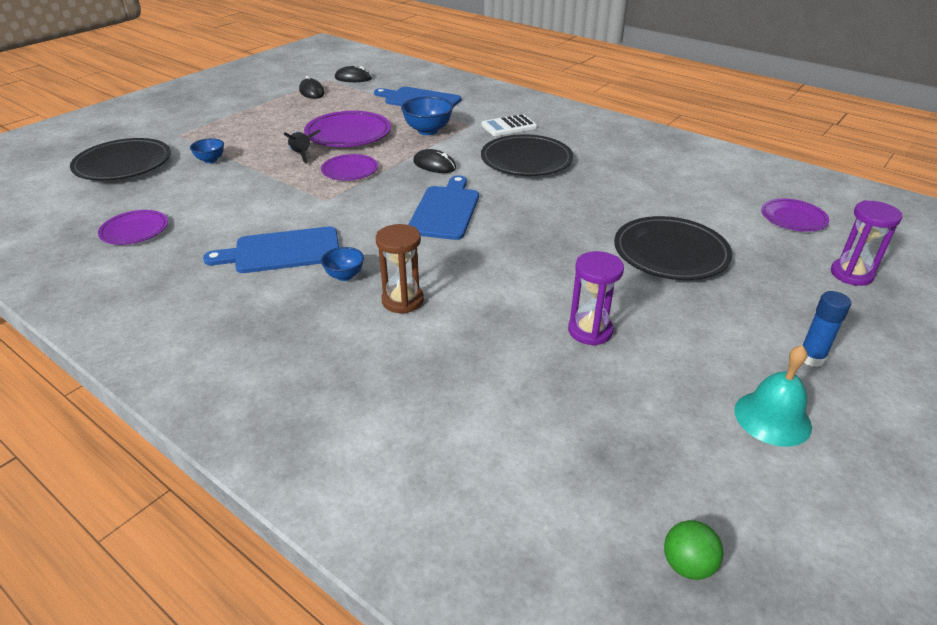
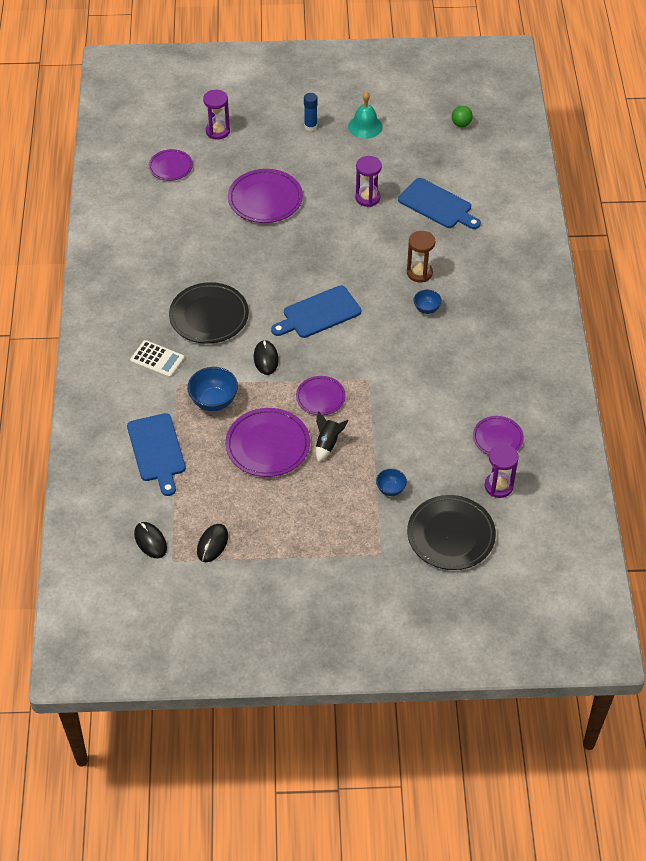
camera: 130 degrees left, 15 degrees up
blue cutting board [203,226,339,273] -> blue cutting board moved to [398,178,481,229]
black plate [614,216,732,280] -> purple plate [228,169,303,223]
none -> purple hourglass [485,444,519,498]

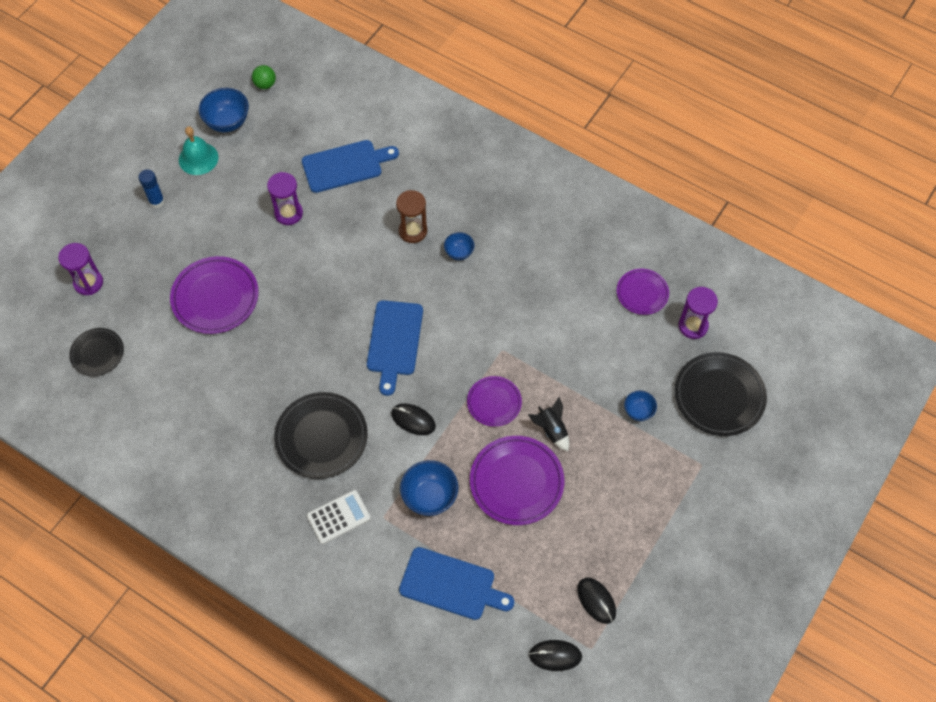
camera: 55 degrees left, 10 degrees up
purple plate [149,149,193,181] -> black plate [69,328,124,376]
none -> blue bowl [199,88,249,132]

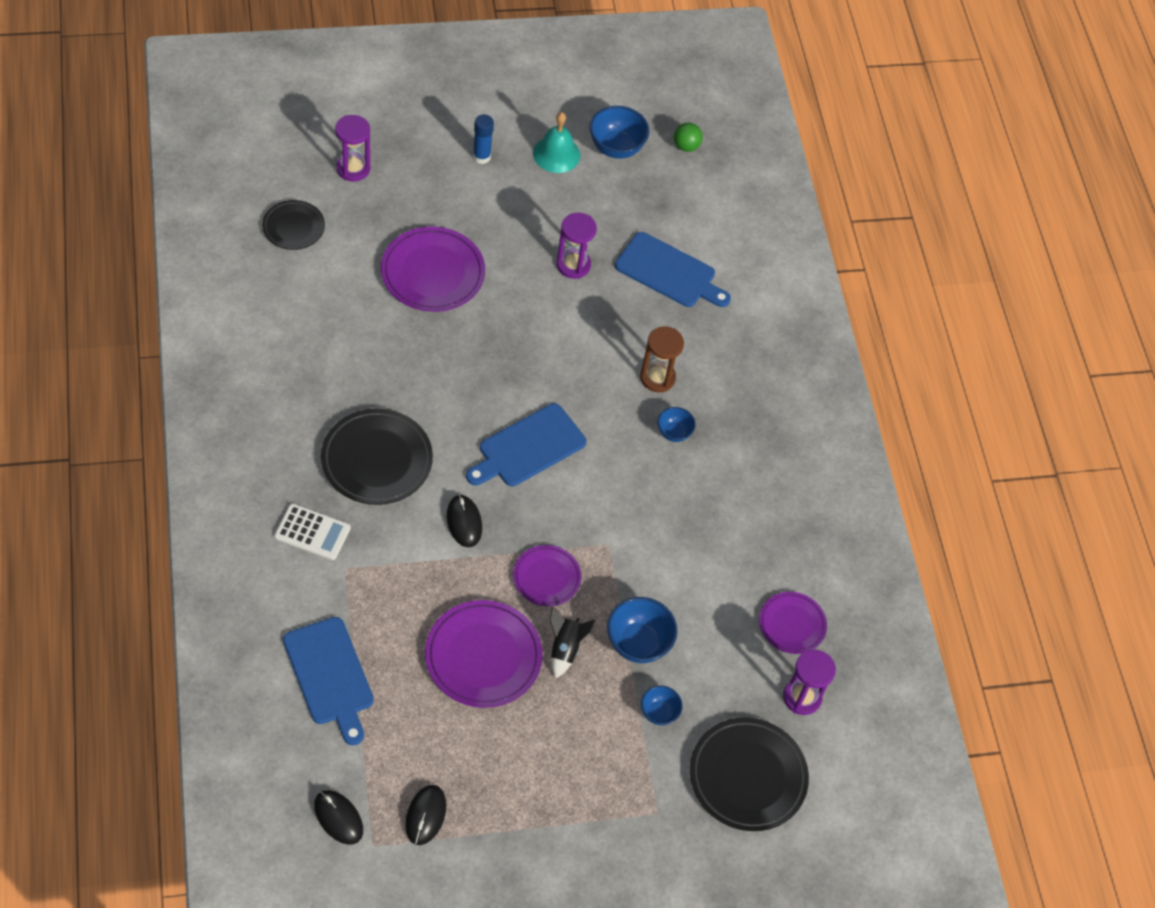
camera: 40 degrees right, 5 degrees down
blue bowl [400,460,459,516] -> blue bowl moved to [607,597,678,663]

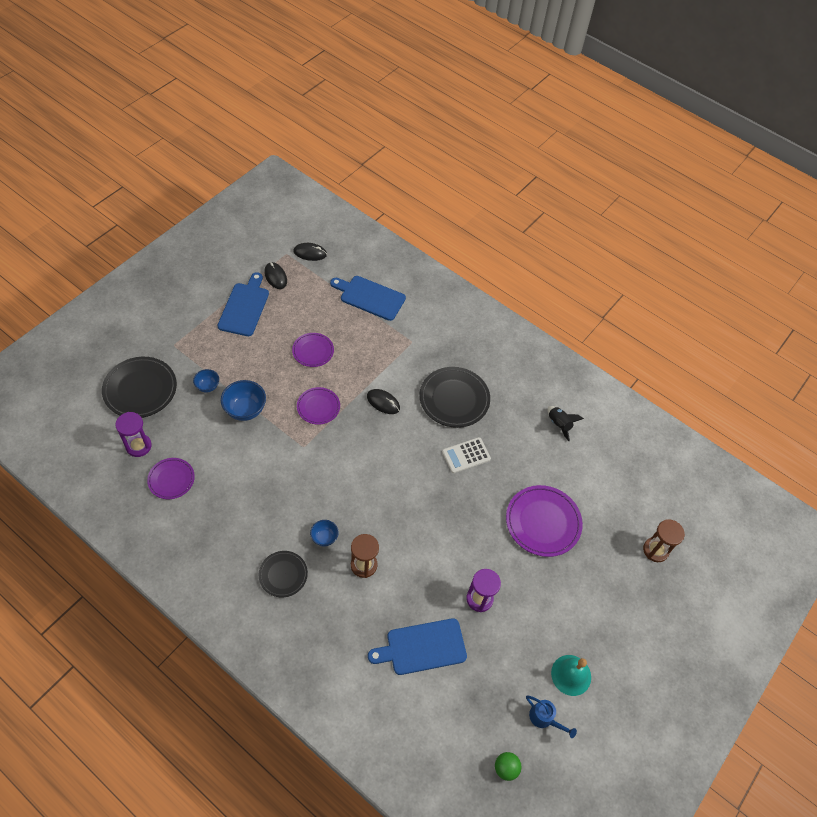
camera: 140 degrees right, 0 degrees up
black plate [262,200,325,250] -> black plate moved to [259,551,308,597]
white calculator [274,503,351,560] -> white calculator moved to [442,437,491,473]
purple hourglass [335,115,370,182] -> brown hourglass [643,519,685,562]
purple plate [425,600,543,708] -> purple plate [292,333,334,367], size x0.60
blue cutting board [466,403,586,486] -> blue cutting board moved to [217,272,269,336]
blue glue stick [473,114,494,164] -> none
black rocket [550,607,595,678] -> black rocket moved to [548,406,584,441]
blue bowl [590,106,649,159] -> blue watering can [526,695,577,738]

